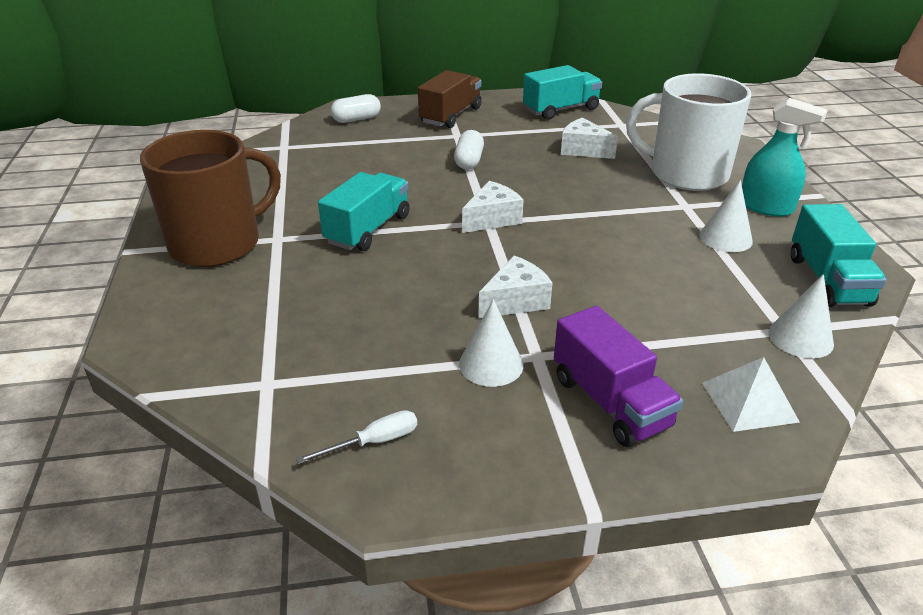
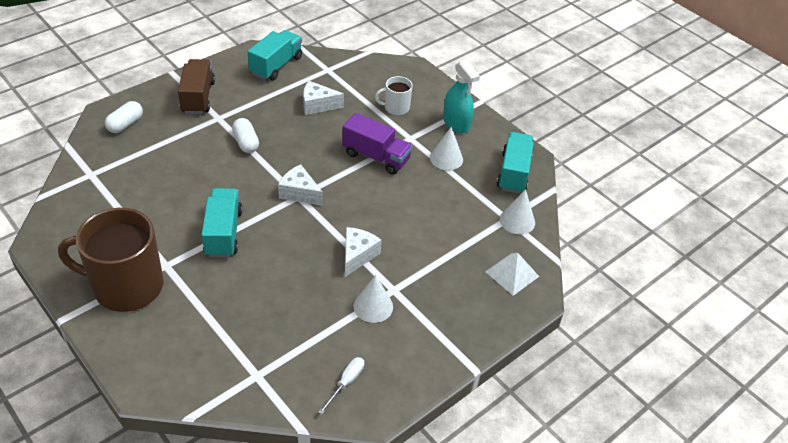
camera: 35 degrees left, 10 degrees up
brown mug [140,130,281,267] -> brown mug turned 105 degrees counterclockwise [58,208,164,312]
white cheese [462,181,524,233] -> white cheese turned 75 degrees counterclockwise [278,165,323,206]
purple truck [554,306,683,447] -> purple truck moved to [342,113,413,175]
white mug [626,73,751,191] -> white mug [375,76,413,115], size x0.47
turquoise spray bottle [742,98,828,217] -> turquoise spray bottle turned 60 degrees clockwise [443,60,480,133]
turquoise truck [791,204,887,307] -> turquoise truck turned 135 degrees counterclockwise [497,132,534,194]

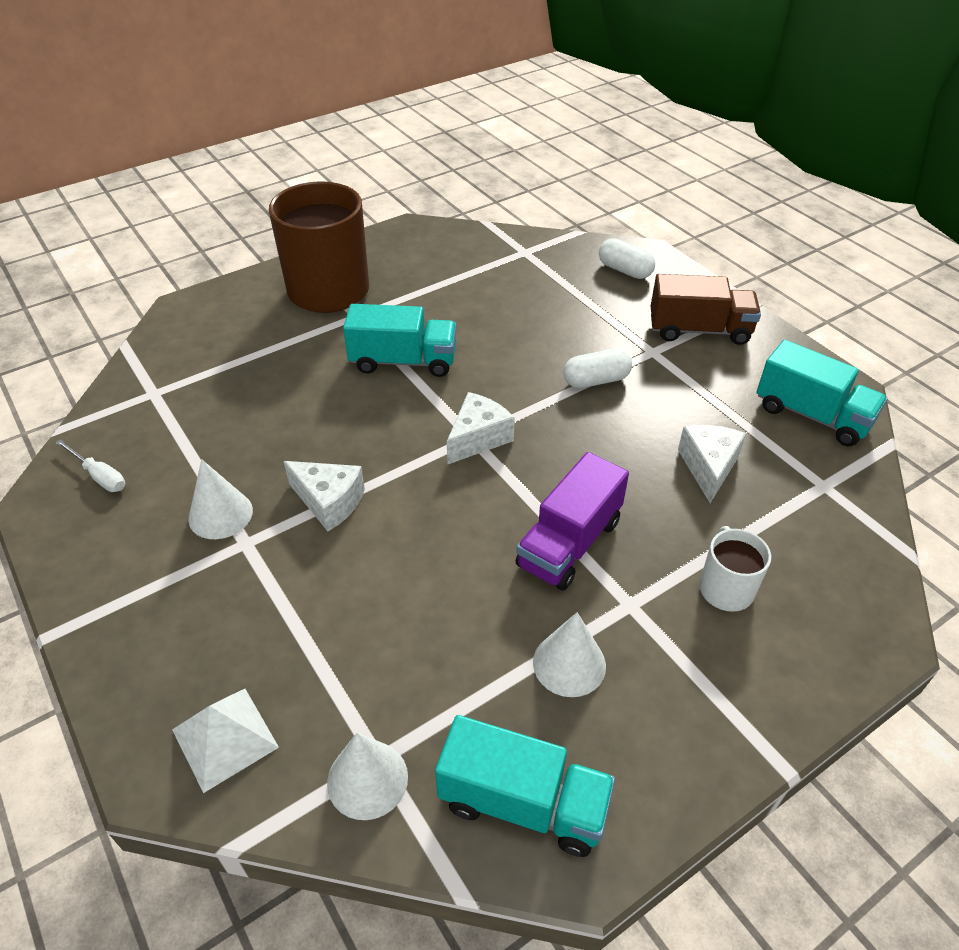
camera: 100 degrees right, 0 degrees up
turquoise spray bottle [443,60,480,133] -> none

